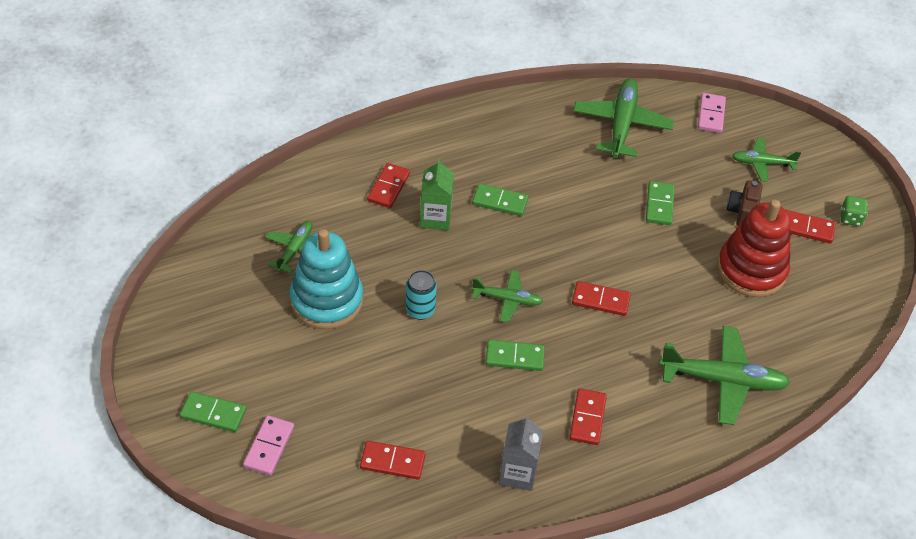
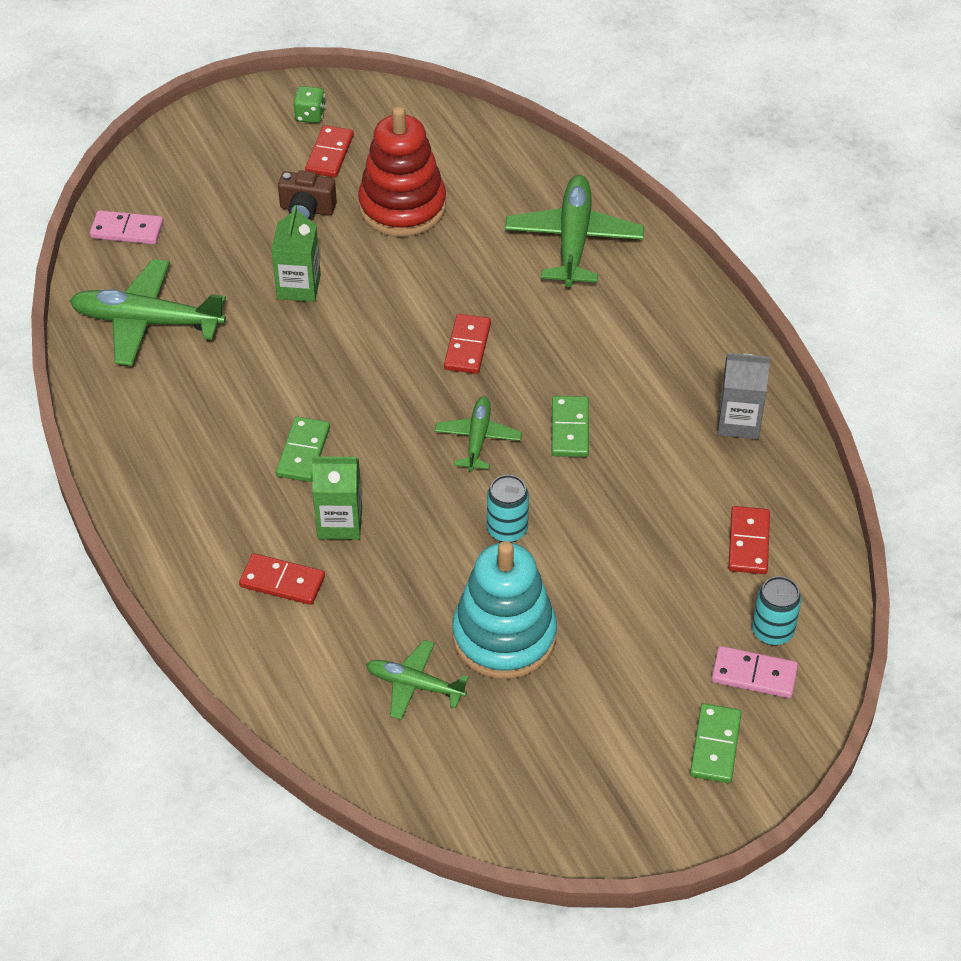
camera: 90 degrees left, 0 degrees up
red domino [569,388,607,445] -> none
green domino [646,181,675,225] -> green carton [271,205,321,302]
green plane [732,138,801,182] -> none
none -> turquoise can [752,576,801,646]

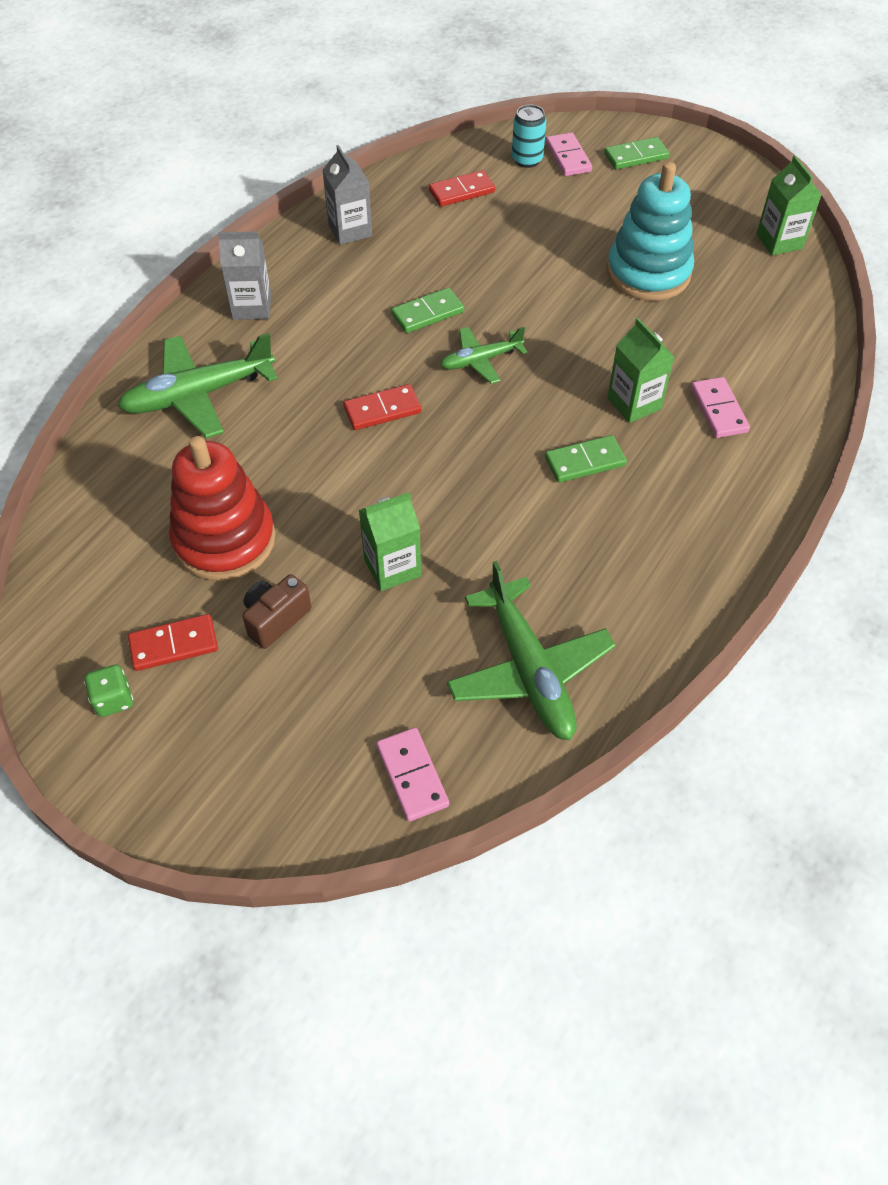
camera: 120 degrees left, 5 degrees up
red domino [239,553,325,605] -> pink domino [691,377,750,438]
brown camera [278,170,337,220] -> brown camera turned 120 degrees counterclockwise [242,574,311,649]
green plane [366,640,469,720] -> none
turquoise can [487,475,529,543] -> none
none -> grey carton [218,231,271,320]
none -> green carton [756,156,822,255]

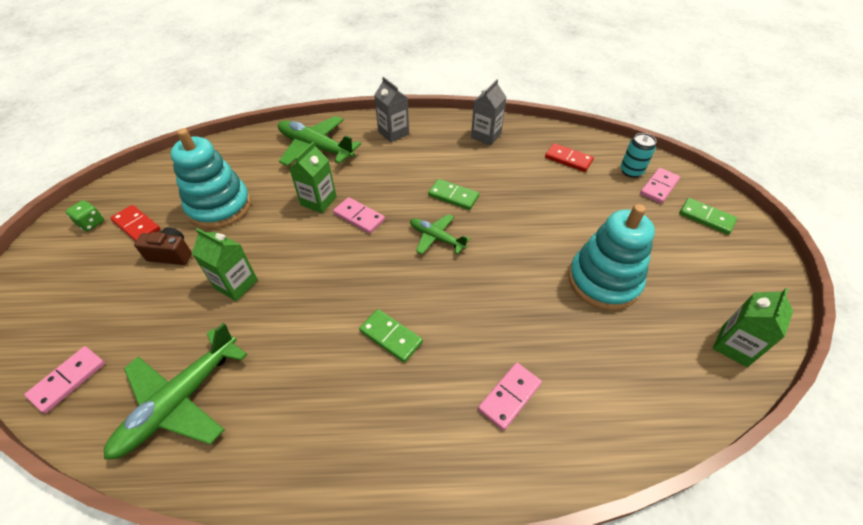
camera: 55 degrees right, 5 degrees down
red stacking toy [169,436,276,581] -> turquoise stacking toy [170,128,251,229]
red domino [343,384,422,430] -> pink domino [333,197,385,234]
green carton [607,318,674,423] -> green carton moved to [289,142,337,213]

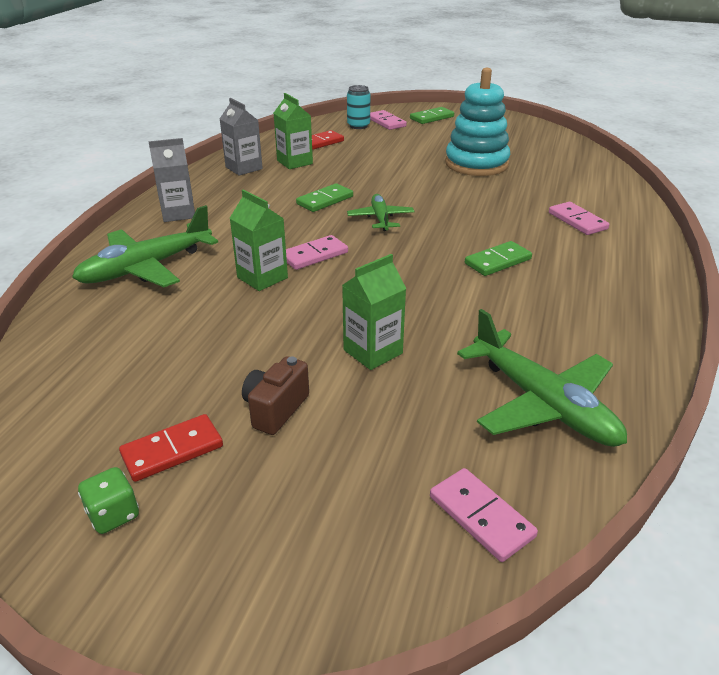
camera: 70 degrees left, 15 degrees down
turquoise stacking toy [170,128,251,229] -> none
green plane [410,214,470,254] -> green plane turned 120 degrees clockwise [347,194,414,231]
green carton [713,288,793,367] -> green carton moved to [274,93,313,169]

